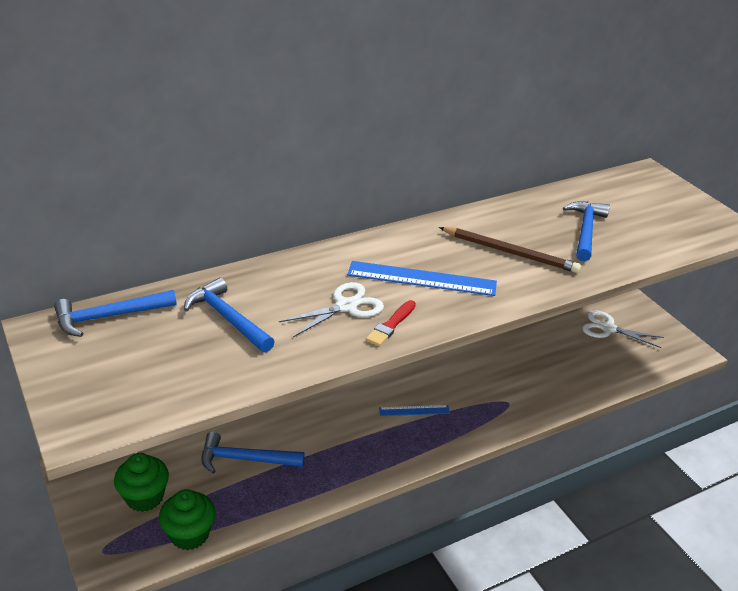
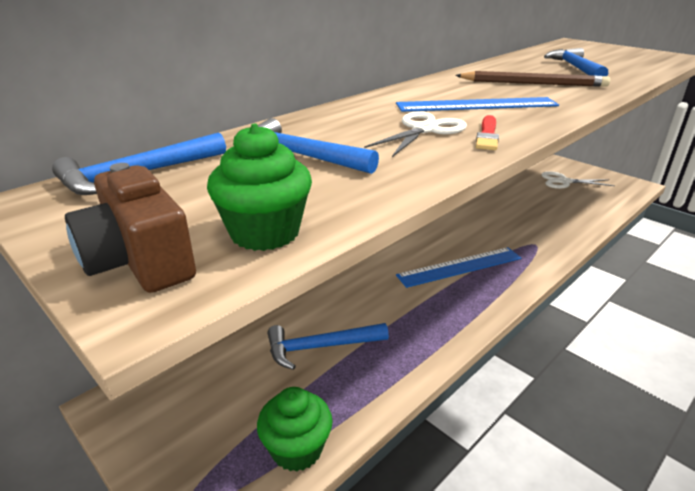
camera: 15 degrees left, 5 degrees down
green cupcake [114,453,169,512] -> green cupcake moved to [207,124,312,251]
blue ruler [379,405,450,416] -> blue ruler [396,247,521,288], size x1.88
none -> brown camera [65,163,196,293]

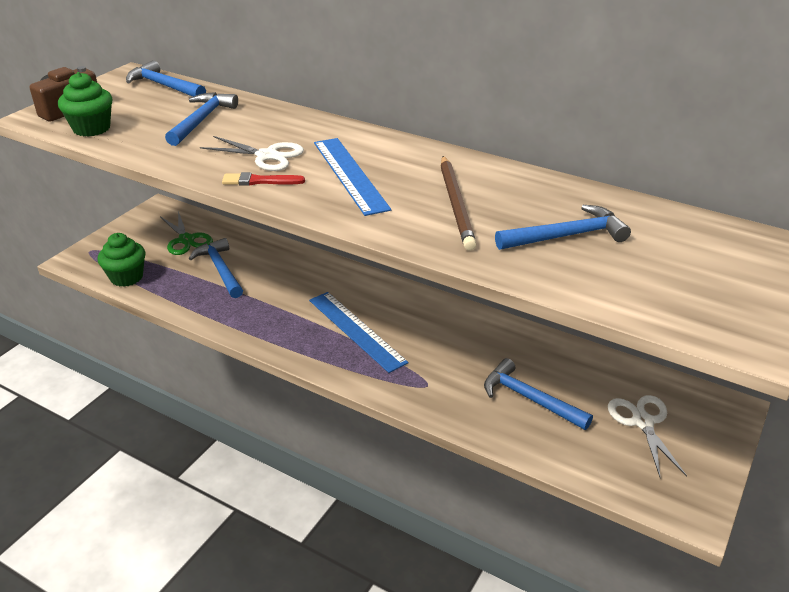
camera: 75 degrees right, 5 degrees up
none -> green scissors [161,211,213,255]
none -> blue hammer [484,358,593,430]

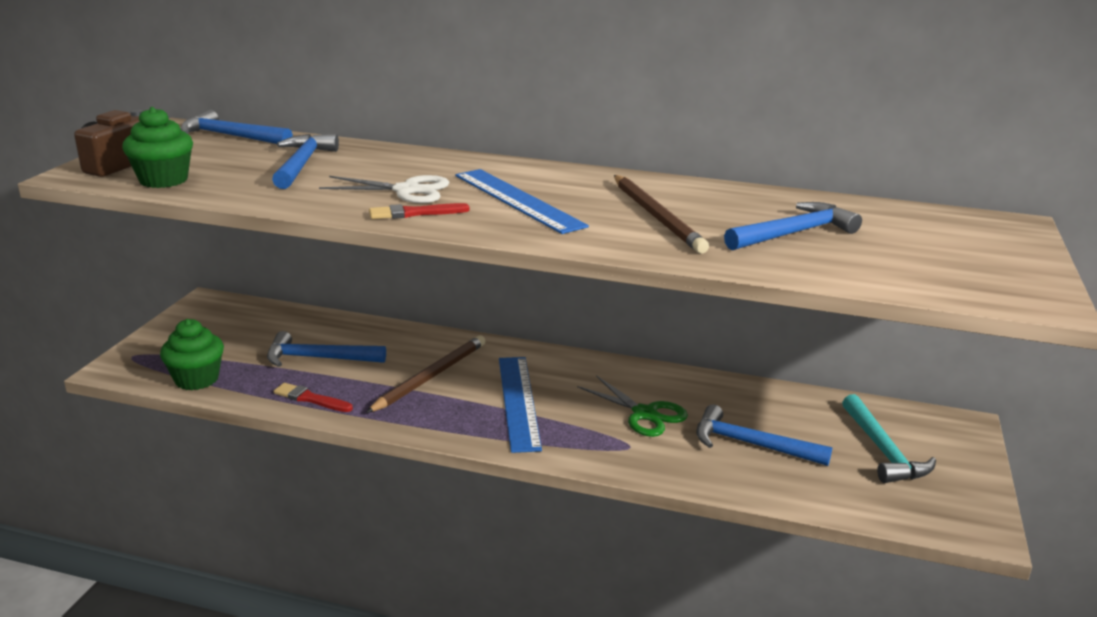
camera: 15 degrees left, 10 degrees down
green scissors [161,211,213,255] -> green scissors moved to [577,375,688,437]
blue hammer [189,238,243,298] -> blue hammer turned 45 degrees counterclockwise [267,331,386,367]
blue ruler [309,292,409,373] -> blue ruler turned 45 degrees clockwise [499,357,542,453]
white scissors [608,395,687,478] -> turquoise hammer [842,394,936,483]
none -> red brush [274,383,353,412]
none -> brown pencil [366,335,485,413]

